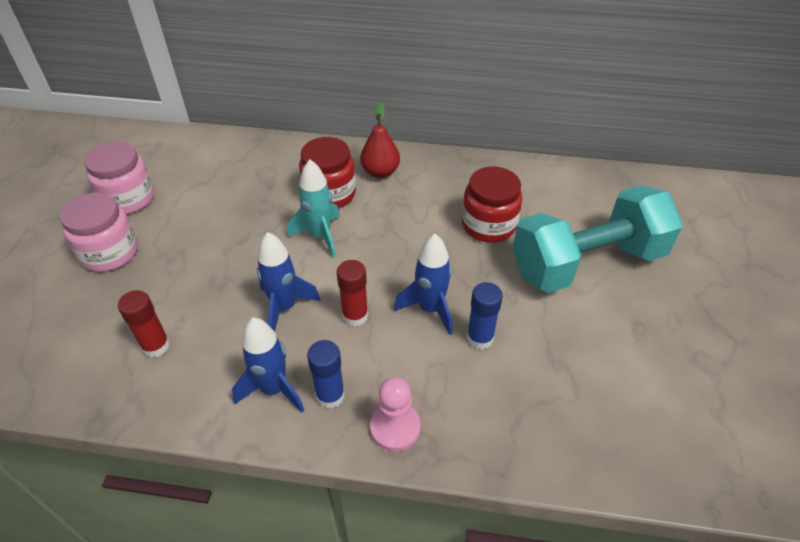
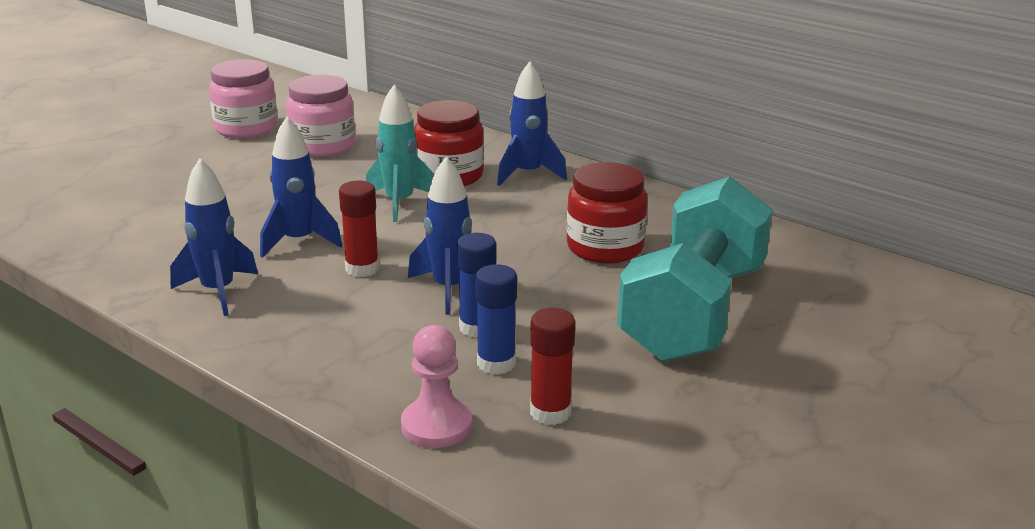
camera: 30 degrees right, 20 degrees down
pink jar [60,193,138,272] -> pink jar moved to [286,75,355,157]
red glue stick [118,290,170,358] -> red glue stick moved to [530,308,575,425]
blue glue stick [307,340,345,409] -> blue glue stick moved to [475,264,517,375]
red pear [360,102,400,178] -> blue rocket [497,61,567,186]
pink pawn [370,377,421,452] -> pink pawn moved to [401,325,472,448]
turquoise dumbbell [512,185,683,293] -> turquoise dumbbell turned 75 degrees counterclockwise [617,176,773,362]

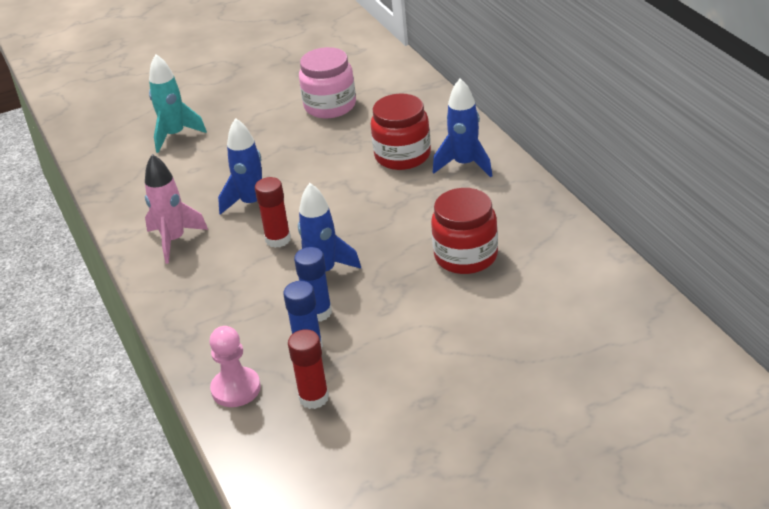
camera: 30 degrees right, 10 degrees up
blue rocket [170,158,258,316] -> pink rocket [145,154,208,264]
pink jar [209,59,278,139] -> none
turquoise rocket [366,85,434,222] -> turquoise rocket moved to [149,54,207,153]
turquoise dumbbell [617,176,773,362] -> none

